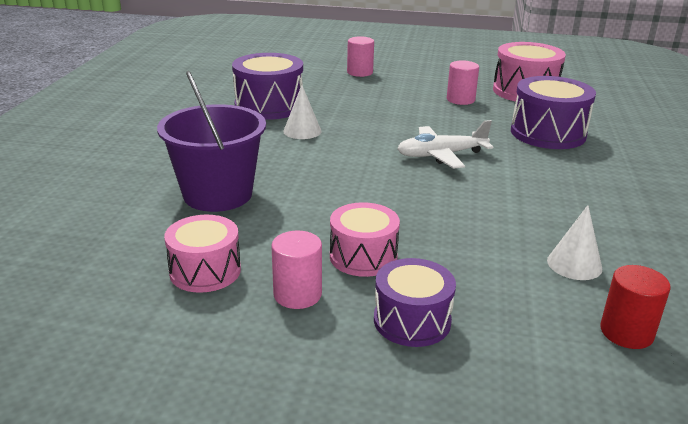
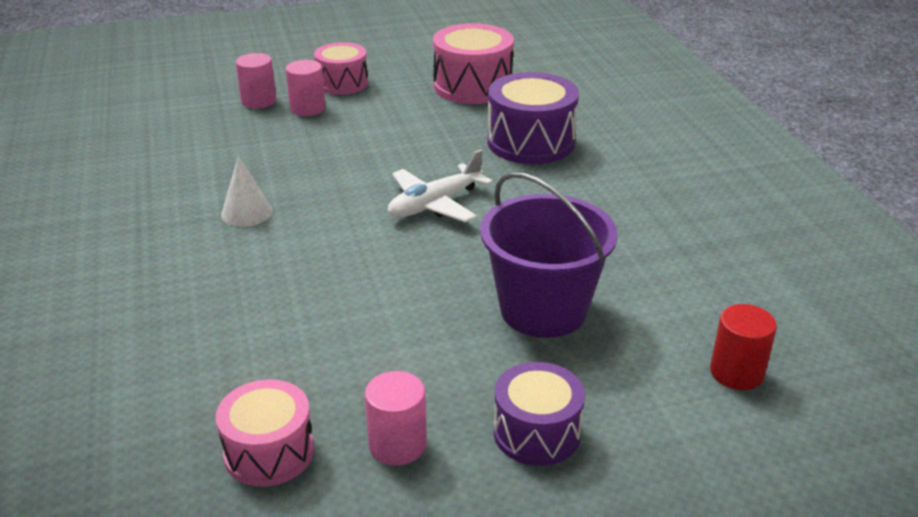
camera: 25 degrees left, 5 degrees up
purple bucket [157,71,266,212] -> purple bucket moved to [480,172,618,338]
purple drum [232,53,303,120] -> none
pink drum [330,202,400,277] -> pink drum moved to [314,42,368,95]
pink cylinder [447,60,479,105] -> pink cylinder moved to [286,60,325,116]
white cone [547,205,602,280] -> none

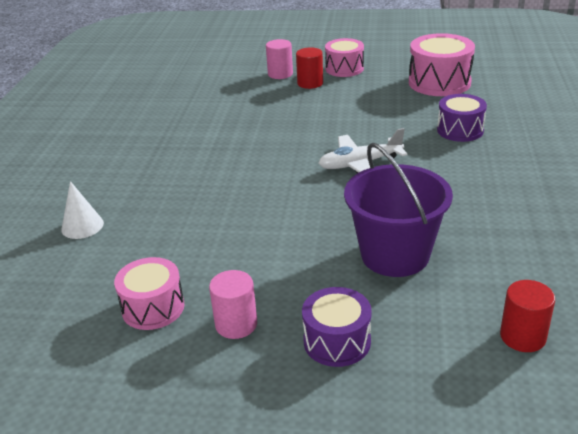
camera: 25 degrees right, 0 degrees up
white cone [221,156,273,227] -> white cone moved to [61,181,104,239]
pink cylinder [286,60,325,116] -> red cylinder [296,47,323,89]
purple drum [487,72,579,164] -> purple drum [437,94,487,142], size x0.66

